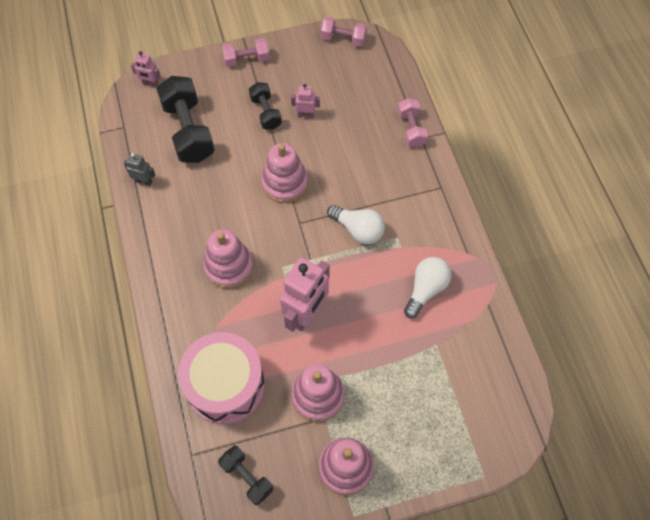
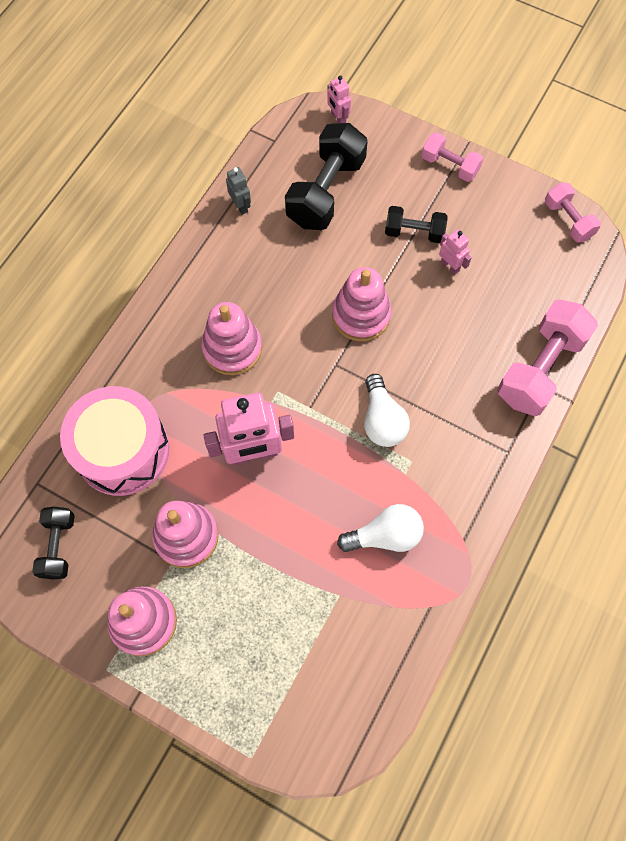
camera: 45 degrees right, 5 degrees up
black dumbbell [249,82,282,130] -> black dumbbell turned 75 degrees clockwise [385,206,448,243]
pink dumbbell [397,98,428,148] -> pink dumbbell [497,299,598,416], size x1.78

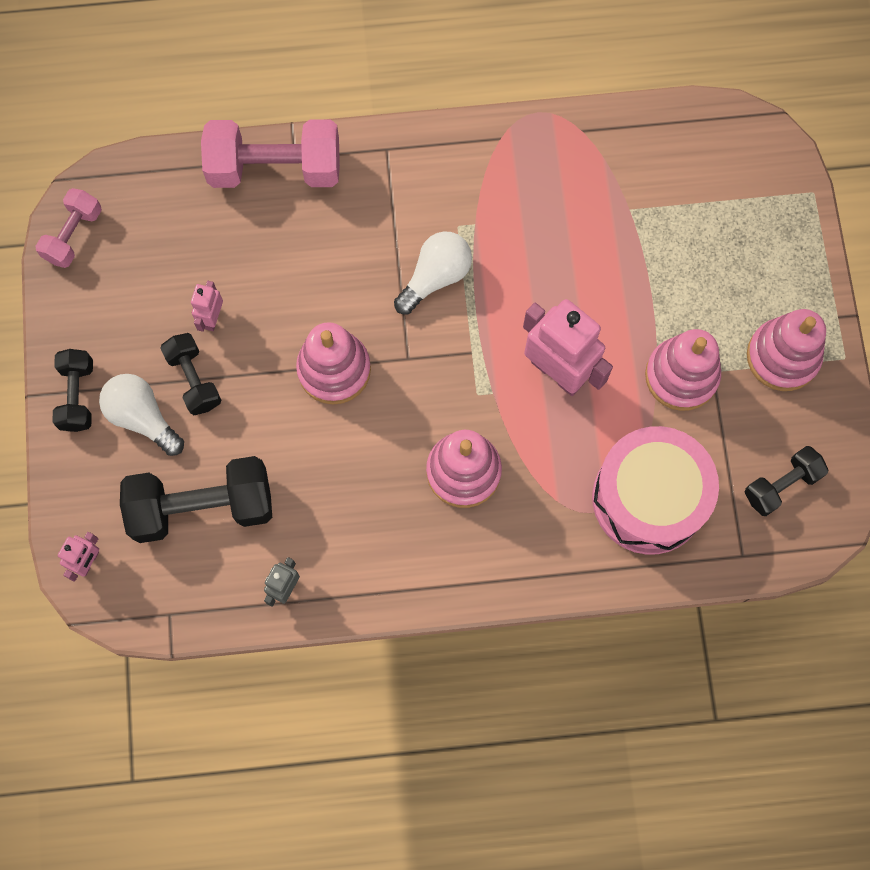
camera: 125 degrees left, 5 degrees up
white light bulb [337,504,424,552] -> white light bulb moved to [99,374,184,456]
pink dumbbell [421,132,483,182] -> black dumbbell [52,349,93,432]

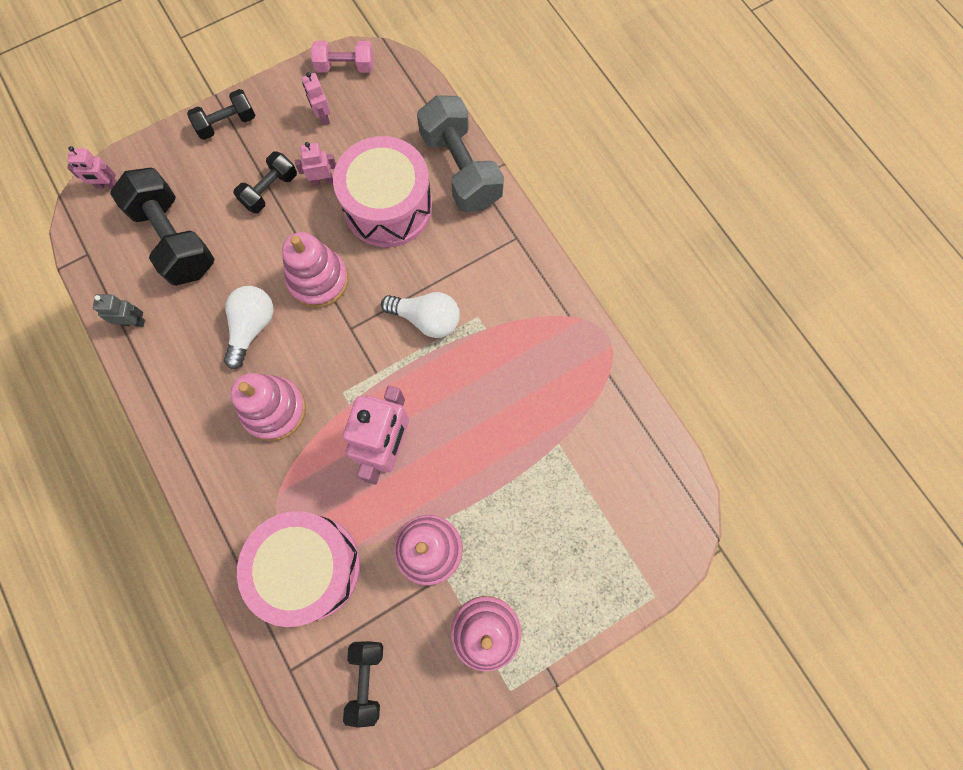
camera: 65 degrees right, 0 degrees up
white light bulb [99,374,184,456] -> white light bulb moved to [224,286,274,369]
pink dumbbell [201,119,340,188] -> grey dumbbell [417,95,504,212]
black dumbbell [745,446,828,516] -> black dumbbell turned 60 degrees clockwise [343,641,383,728]
none -> pink robot [302,72,331,126]
none -> pink drum [333,136,432,247]

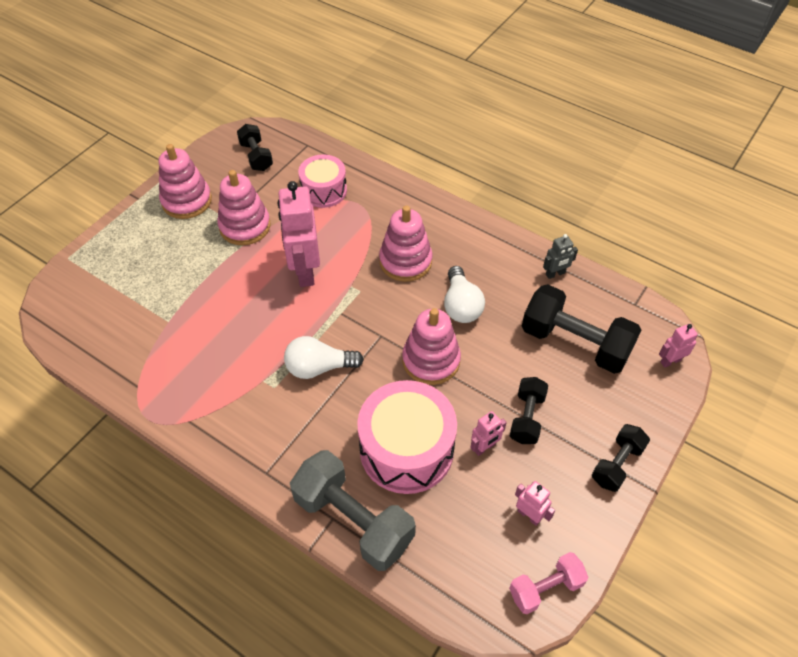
camera: 155 degrees right, 20 degrees down
pink drum [237,511,360,627] -> pink drum [298,154,347,208], size x0.62

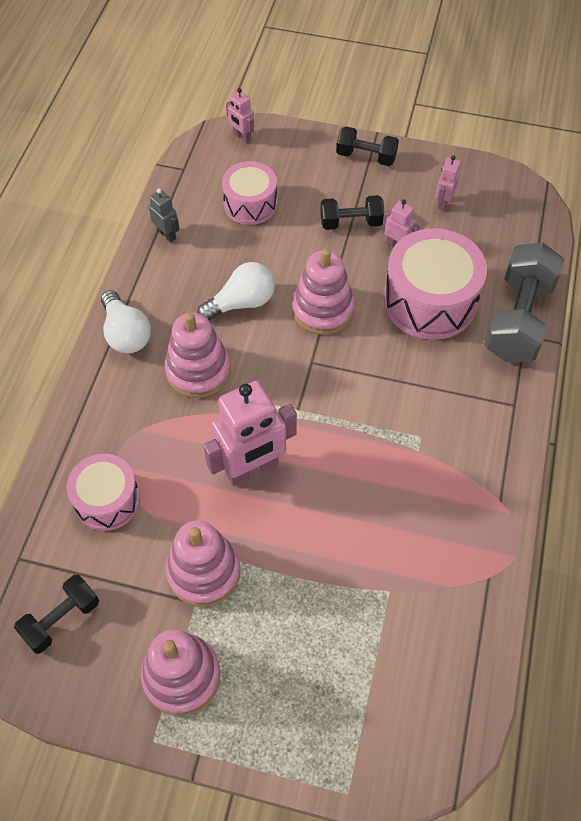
camera: 110 degrees left, 5 degrees up
white light bulb [284,336,364,379] -> white light bulb moved to [101,290,151,353]
pink dumbbell [509,552,589,614] -> none
black dumbbell [522,284,641,374] -> pink drum [222,161,277,225]

